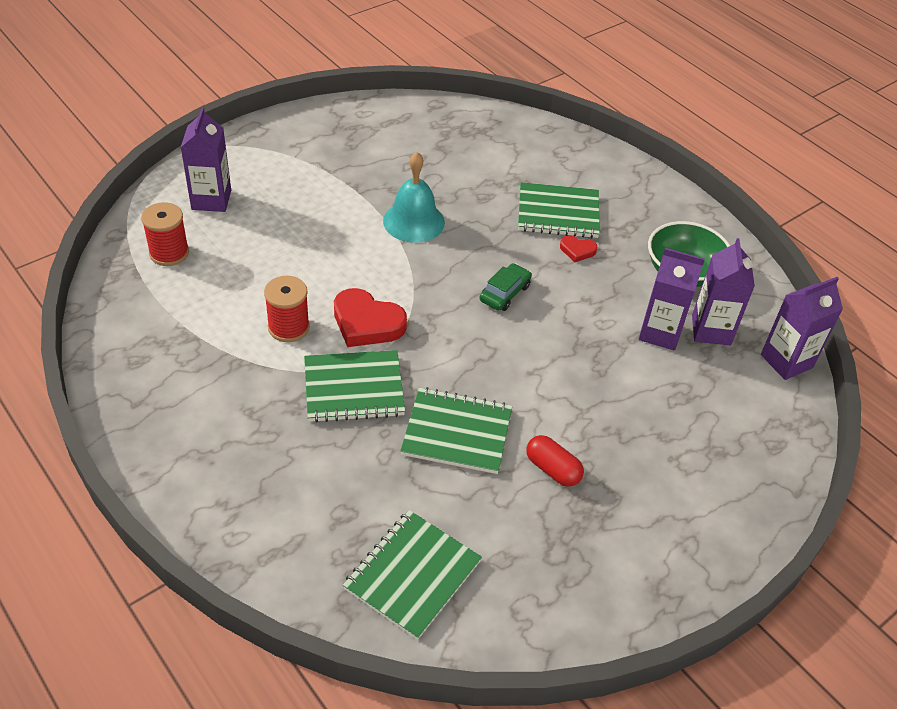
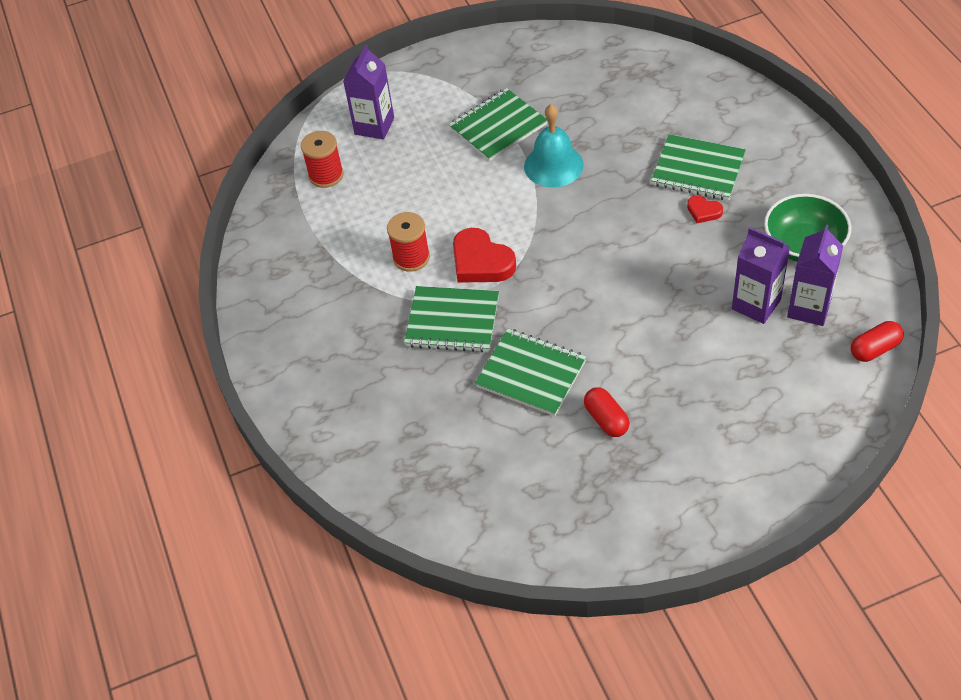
camera: 25 degrees right, 5 degrees up
green notebook [343,510,482,640] -> green notebook moved to [449,88,547,161]
green car [480,263,532,311] -> none
purple carton [761,277,843,380] -> red capsule [851,321,904,362]

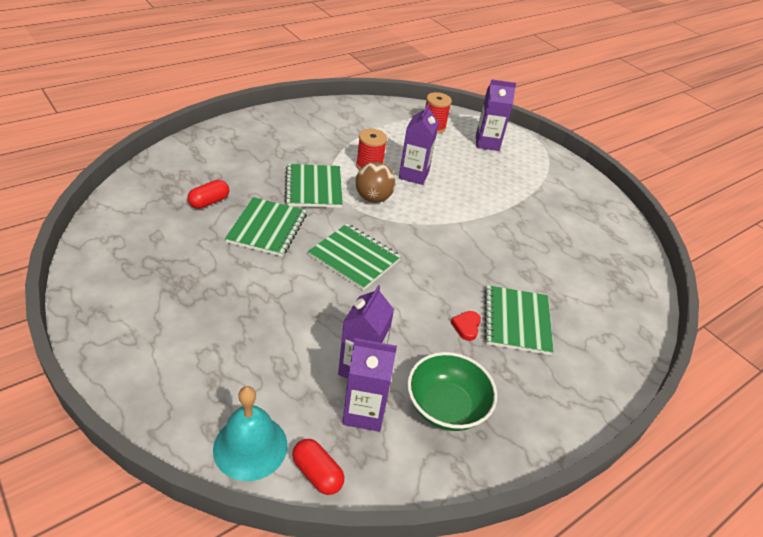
camera: 65 degrees right, 10 degrees down
green notebook [449,88,547,161] -> green notebook moved to [308,224,401,290]
red heart [453,228,516,283] -> brown ball [355,162,396,203]
turquoise bell [524,104,584,187] -> turquoise bell moved to [213,386,287,481]
red capsule [584,387,630,437] -> red capsule moved to [187,180,229,209]
none -> purple carton [399,103,439,185]

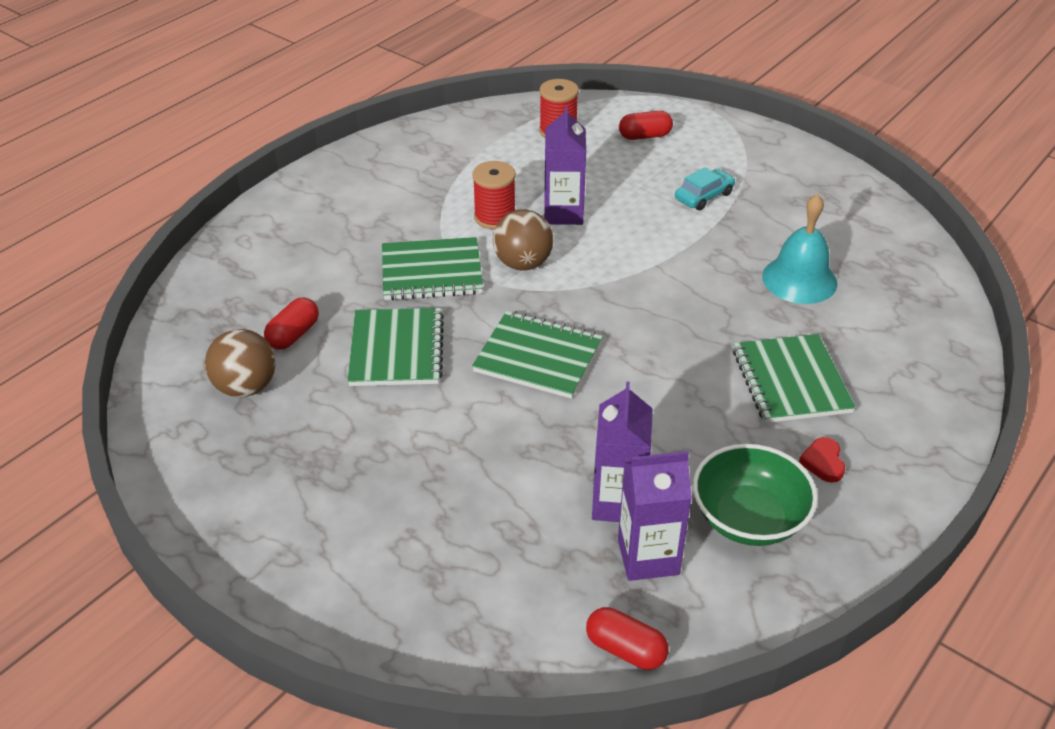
camera: 10 degrees left, 0 degrees up
turquoise bell [213,386,287,481] -> turquoise bell moved to [762,194,837,304]
green notebook [284,164,343,208] -> green notebook turned 75 degrees counterclockwise [382,237,483,300]
red heart [451,311,481,341] -> red heart moved to [799,437,845,483]
purple carton [476,79,516,151] -> red capsule [619,111,673,140]
none -> brown ball [205,329,276,397]
none -> turquoise car [675,167,735,210]

